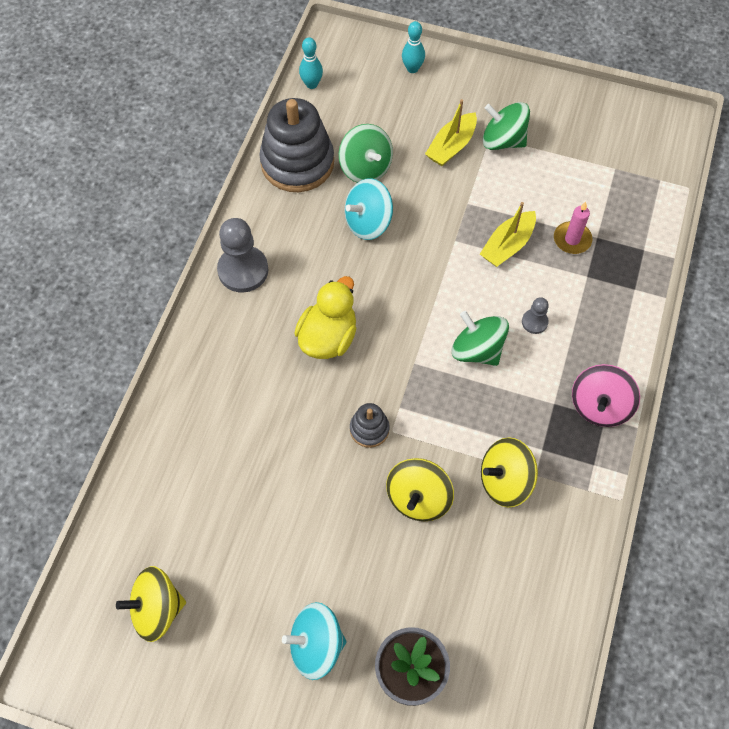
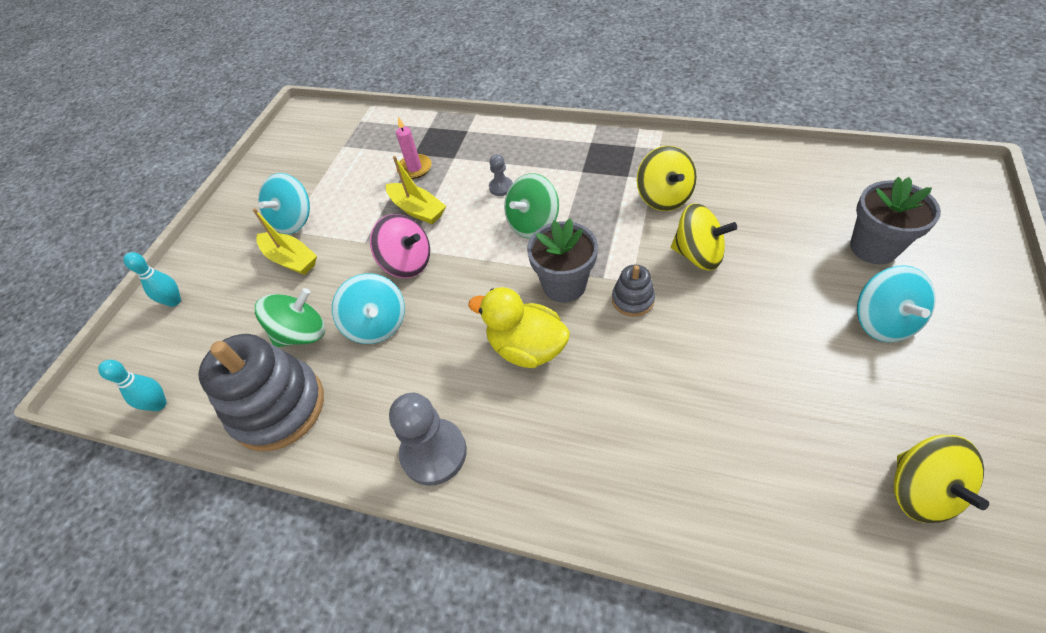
camera: 85 degrees left, 10 degrees down
green spinning top [483,102,530,150] -> turquoise spinning top [258,173,310,234]
pink spinning top [572,364,640,427] -> pink spinning top moved to [370,214,430,278]
none -> grey flower pot [527,219,598,303]

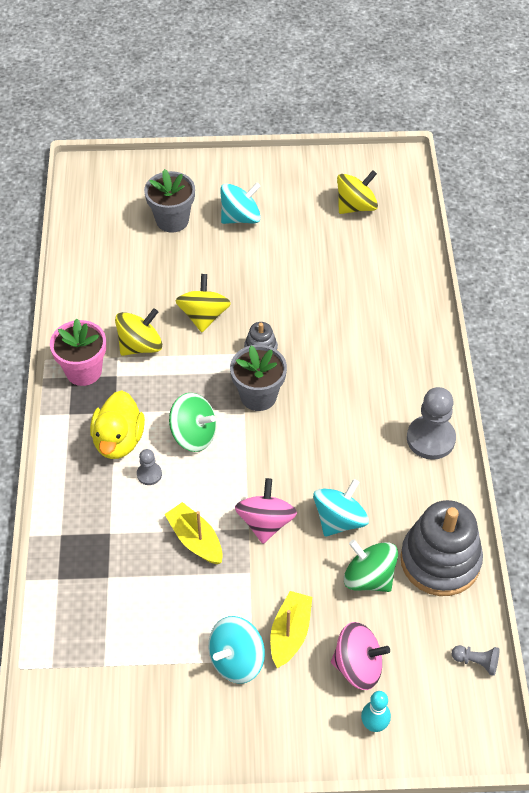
camera: 115 degrees left, 0 degrees up
turquoise bowling pin [98,360,167,411] -> grey pawn [452,645,500,676]
turquoise spinning top [258,173,310,234] -> turquoise spinning top turned 135 degrees clockwise [208,616,265,683]
yellow boat [386,156,446,224] -> yellow boat turned 60 degrees counterclockwise [164,502,223,564]
pink candle [396,117,432,179] -> none
yellow duck [468,287,570,368] -> yellow duck moved to [90,390,145,459]
none -> pink flower pot [50,318,106,386]
none -> pink spinning top [331,622,390,690]

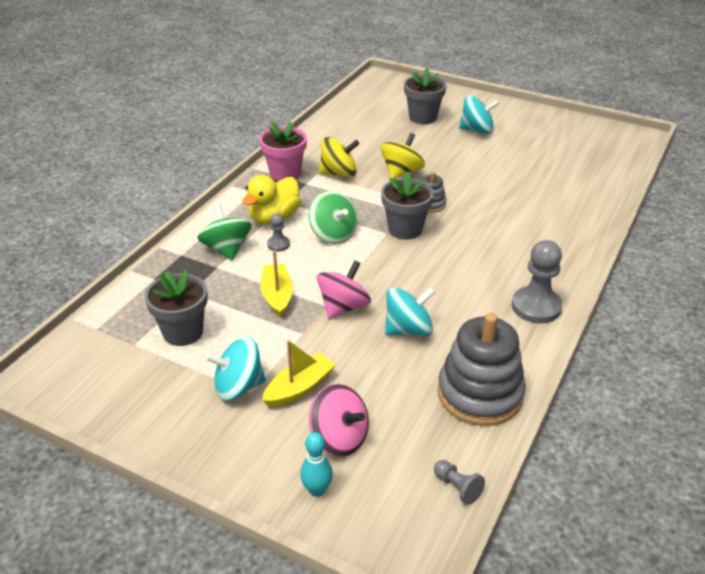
camera: 30 degrees right, 15 degrees down
yellow spinning top [337,170,378,214] -> none
green spinning top [344,540,398,592] -> green spinning top moved to [197,204,251,260]
none -> grey flower pot [145,270,208,346]

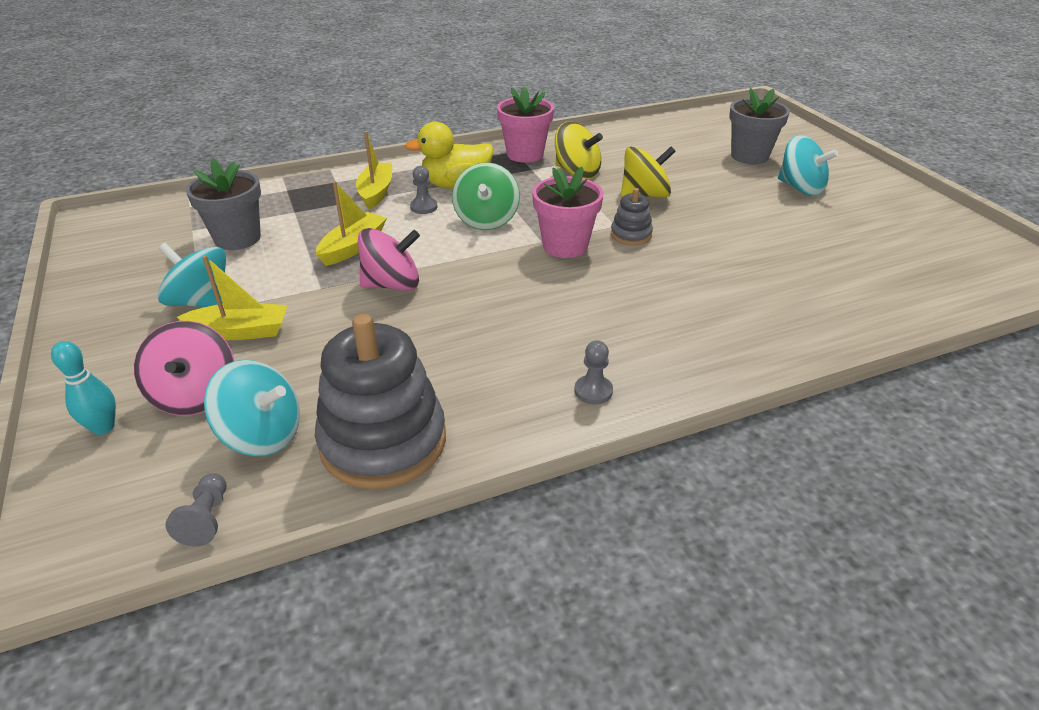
camera: 40 degrees right, 0 degrees up
green spinning top [197,204,251,260] -> yellow boat [356,131,392,210]
grey flower pot [381,172,434,240] -> pink flower pot [532,167,603,258]
turquoise spinning top [385,287,435,336] -> turquoise spinning top moved to [204,360,300,456]
grey pawn [512,240,562,323] -> grey pawn [574,340,613,404], size x0.51

